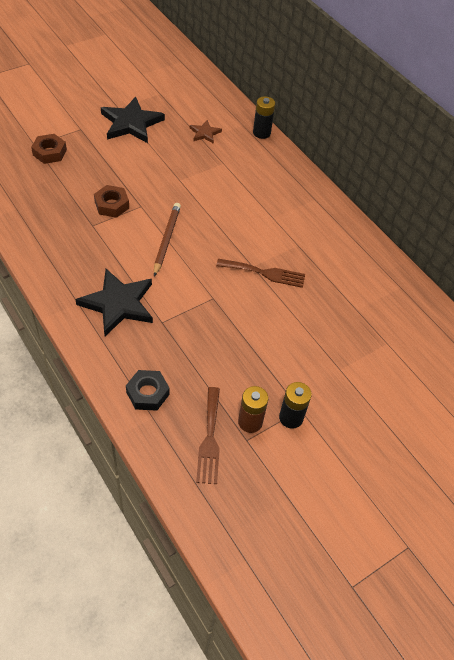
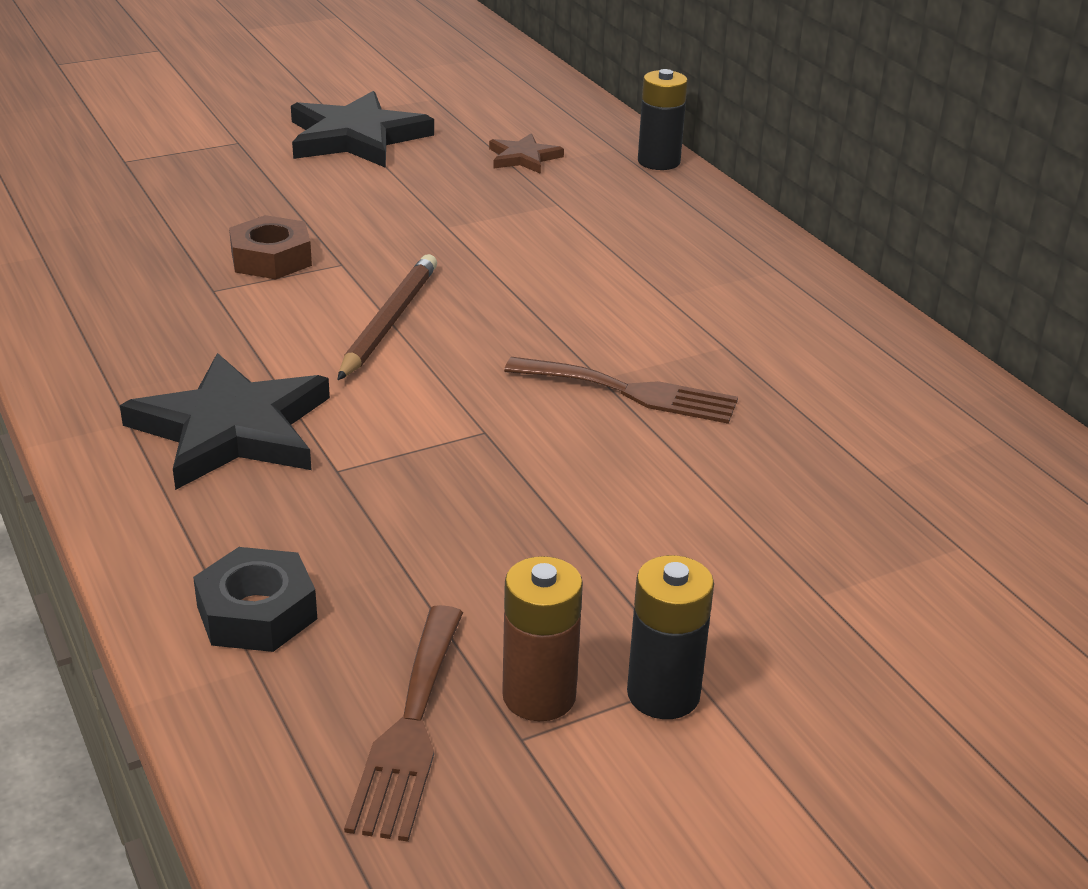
camera: 10 degrees right, 20 degrees down
brown nut [31,134,67,164] -> none

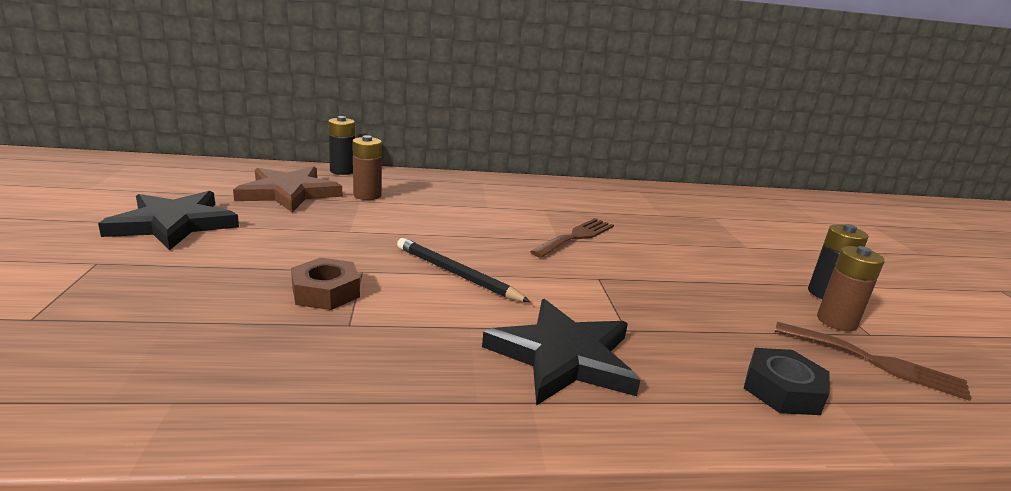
camera: 70 degrees left, 10 degrees down
brown pencil [338,254,437,380] -> black pencil [397,238,531,302]
brown star [489,133,564,174] -> brown star [233,167,342,212], size x1.97
none -> brown battery [352,135,382,200]

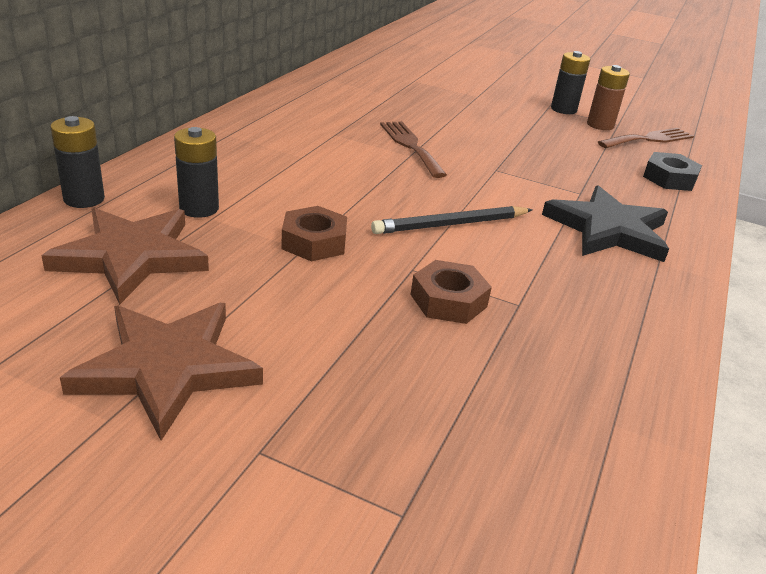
camera: 60 degrees left, 10 degrees up
black star [98,191,239,250] -> brown star [60,303,263,441]
brown battery [352,135,382,200] -> black battery [174,127,219,218]
none -> brown nut [281,206,347,262]

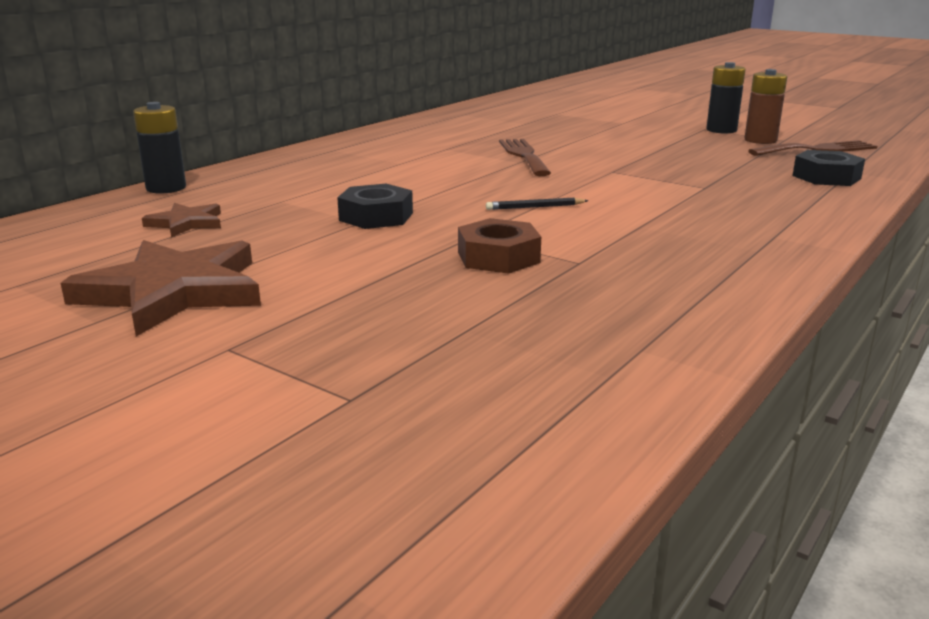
camera: 15 degrees right, 10 degrees down
brown star [41,208,209,305] -> brown star [142,203,221,237], size x0.51
black battery [174,127,219,218] -> none
brown nut [281,206,347,262] -> black nut [337,184,413,229]
black pencil [371,206,533,234] -> black pencil [486,198,589,210], size x0.53
black star [542,185,669,262] -> none

